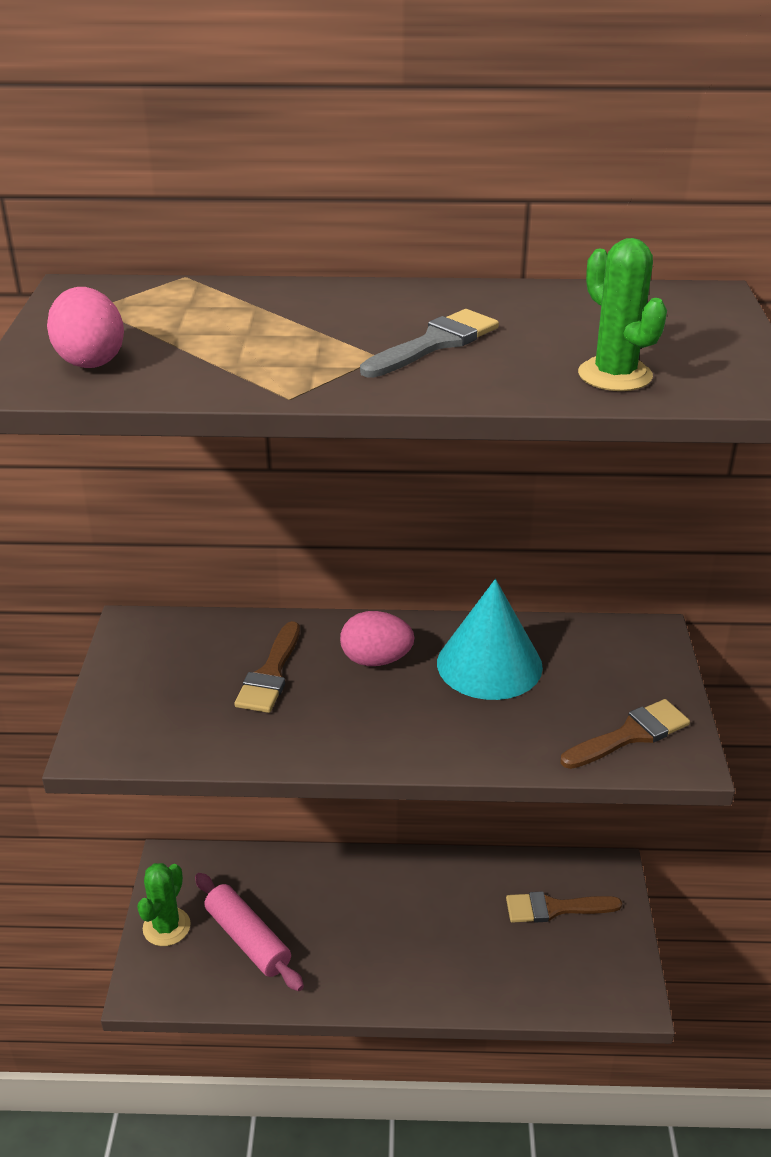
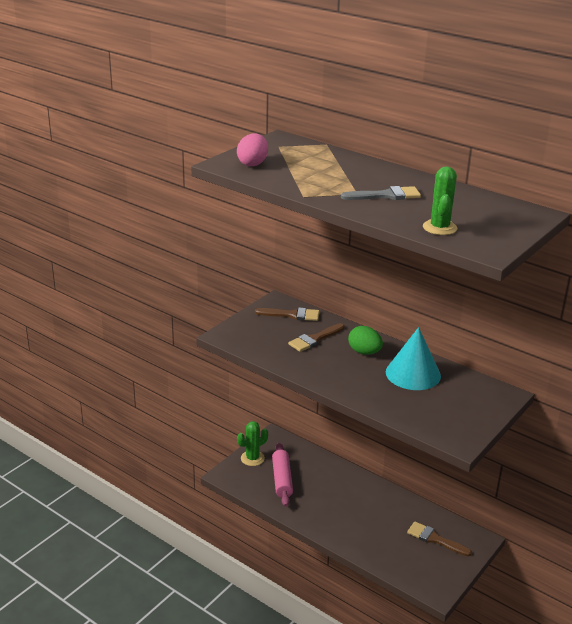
camera: 35 degrees right, 5 degrees down
pink egg [340,611,414,666] -> green egg [348,326,383,354]
brown brush [560,699,690,769] -> brown brush moved to [255,308,319,321]

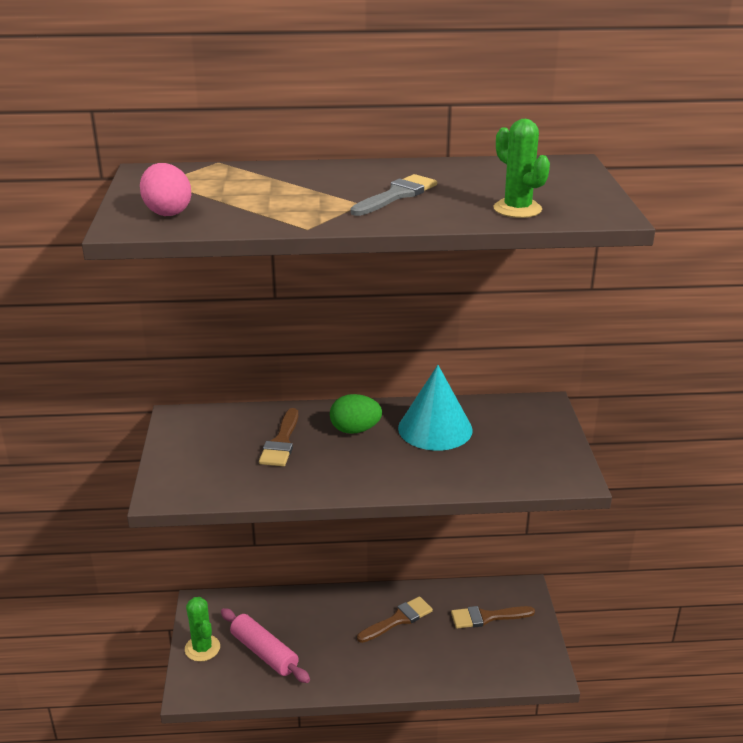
camera: 40 degrees left, 0 degrees up
green cactus [237,421,268,466] -> green cactus turned 45 degrees counterclockwise [185,597,220,662]
brown brush [255,308,319,321] -> brown brush moved to [357,596,433,643]

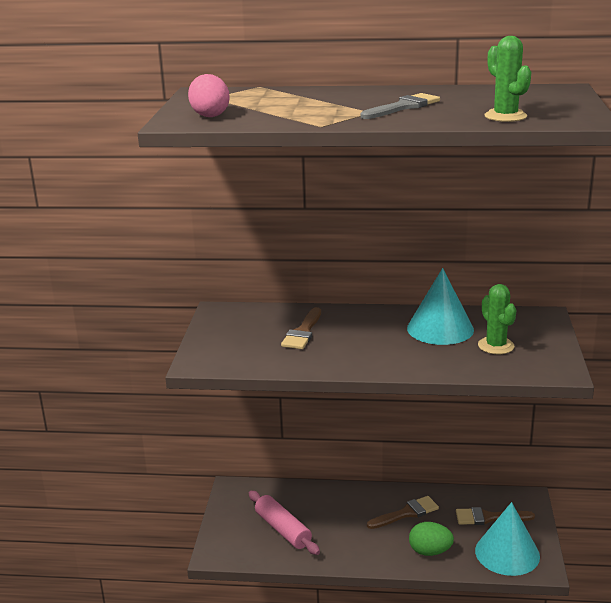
camera: 10 degrees right, 5 degrees down
green cactus [185,597,220,662] -> green cactus moved to [478,284,516,354]
green egg [330,394,382,434] -> green egg moved to [409,522,454,556]
none -> turquoise cone [475,502,540,576]

